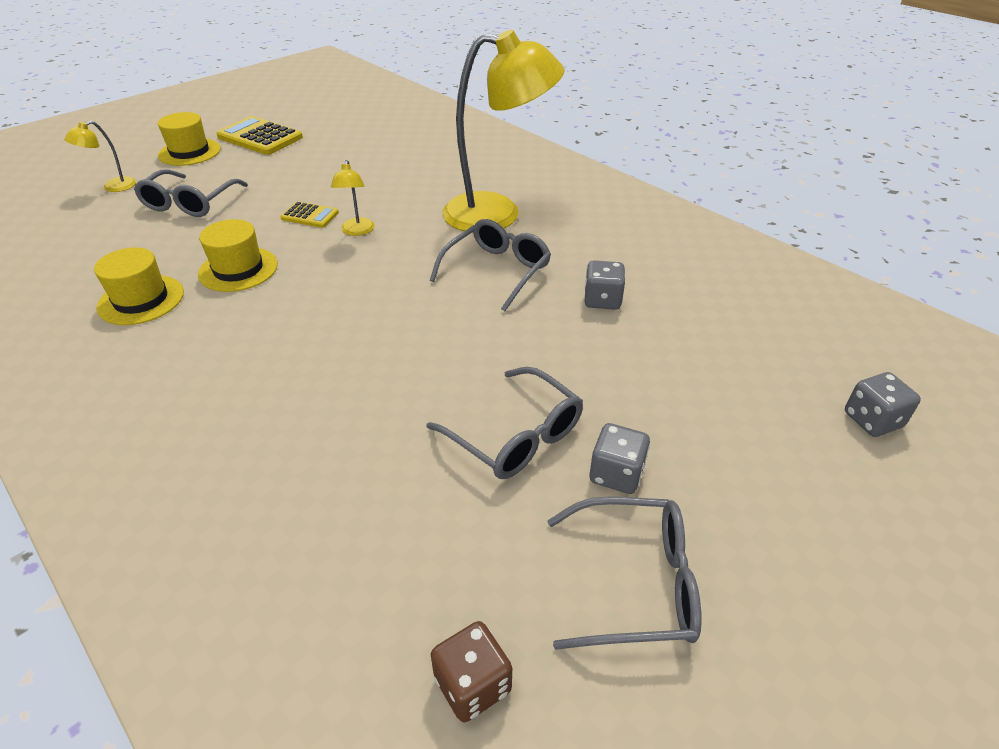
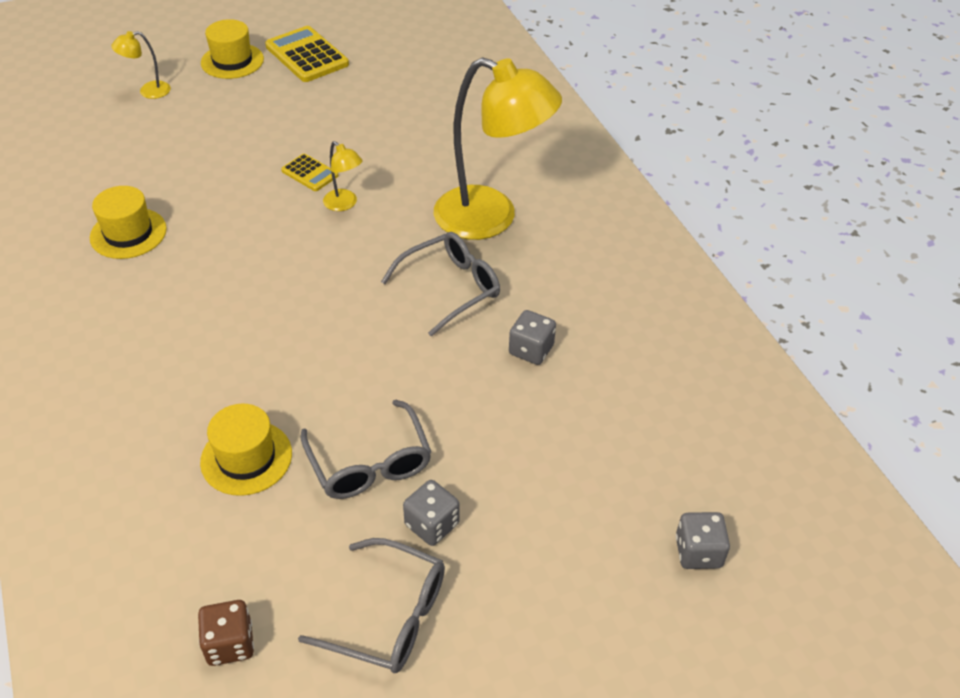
camera: 20 degrees right, 5 degrees up
grey glasses [134,169,248,217] -> none
yellow hat [198,219,278,292] -> yellow hat moved to [200,404,292,496]
yellow lamp [331,160,375,236] -> yellow lamp turned 60 degrees counterclockwise [323,141,362,211]

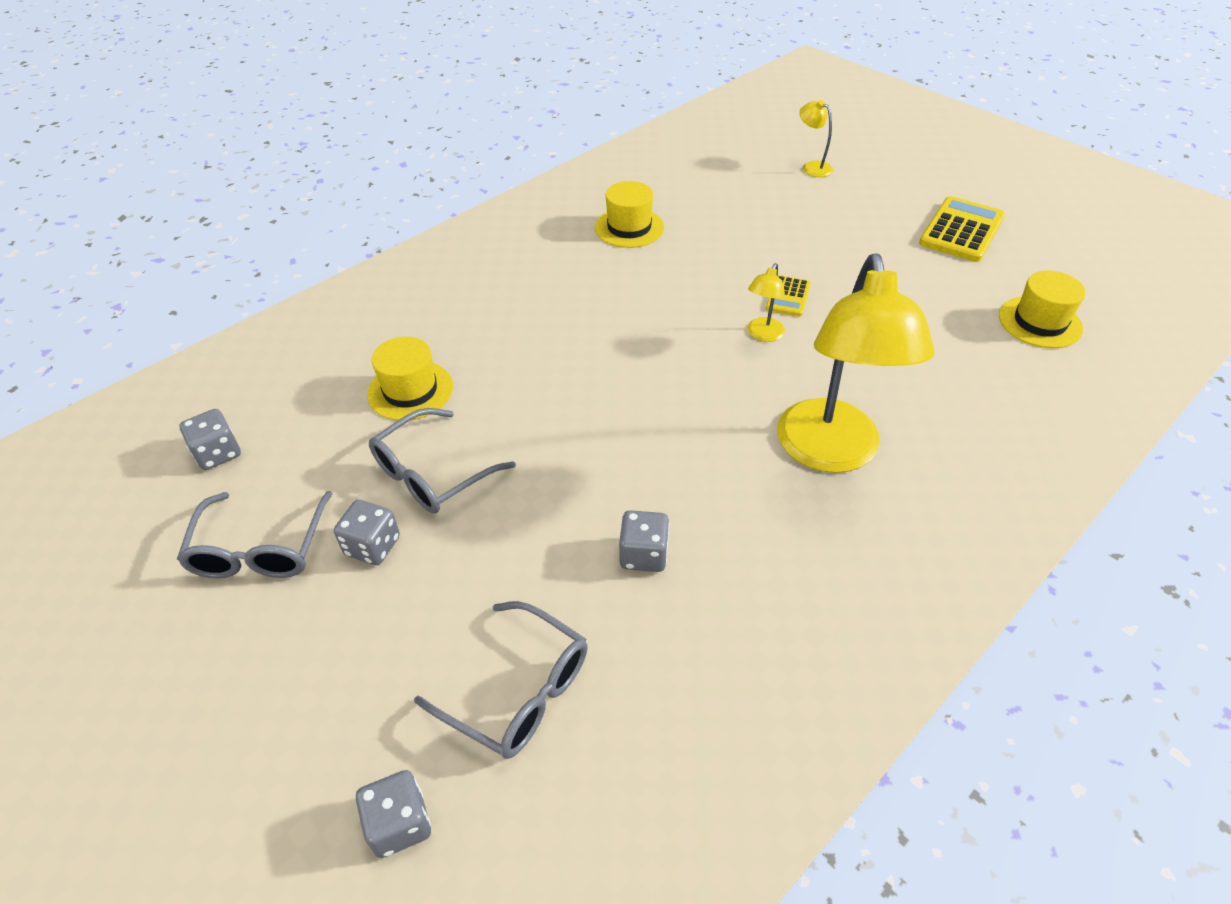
camera: 70 degrees right, 0 degrees up
brown dice [198,600,254,666] -> grey dice [180,409,241,470]
yellow hat [201,19,264,79] -> yellow hat moved to [999,271,1086,348]
grey glasses [381,232,500,336] -> grey glasses moved to [414,601,588,759]

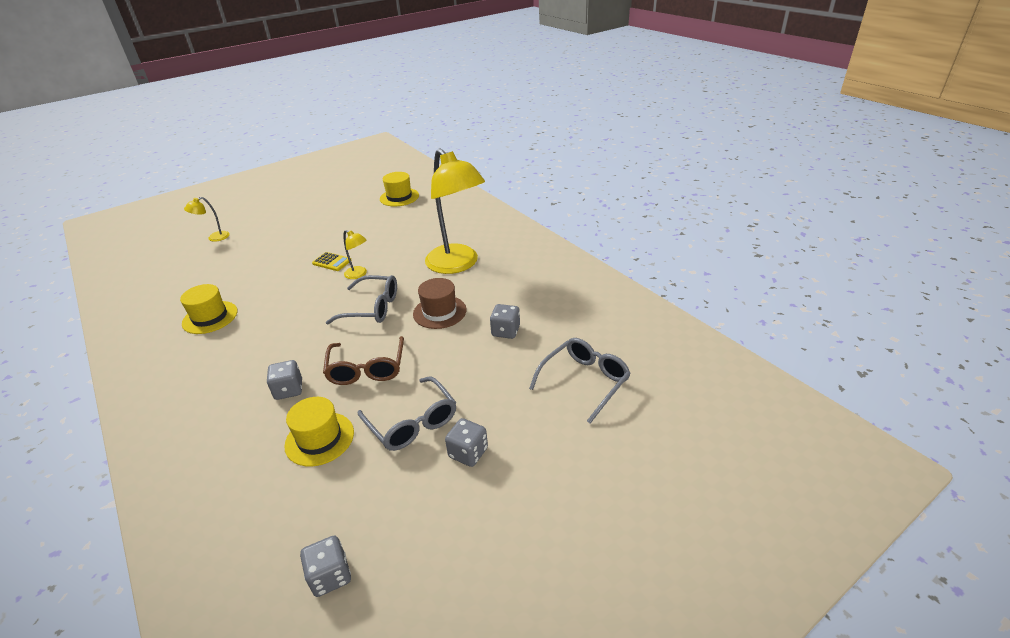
camera: 80 degrees left, 10 degrees down
grey glasses [177,491,332,578] -> grey glasses moved to [326,275,397,324]
grey dice [356,770,431,858] -> grey dice moved to [267,360,302,400]
yellow lamp [777,253,934,473] -> yellow lamp turned 45 degrees clockwise [425,148,485,274]
yellow calculator [919,196,1005,262] -> none
none -> brown glasses [323,336,404,385]
none -> brown hat [413,278,466,329]

